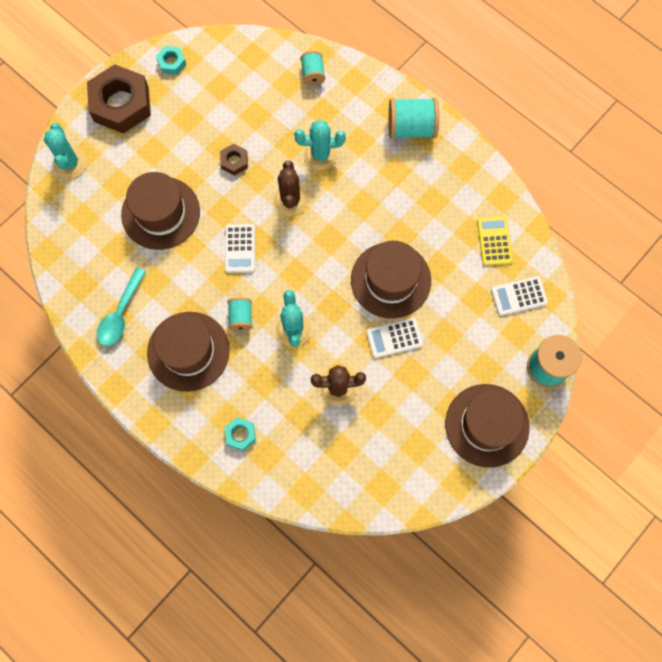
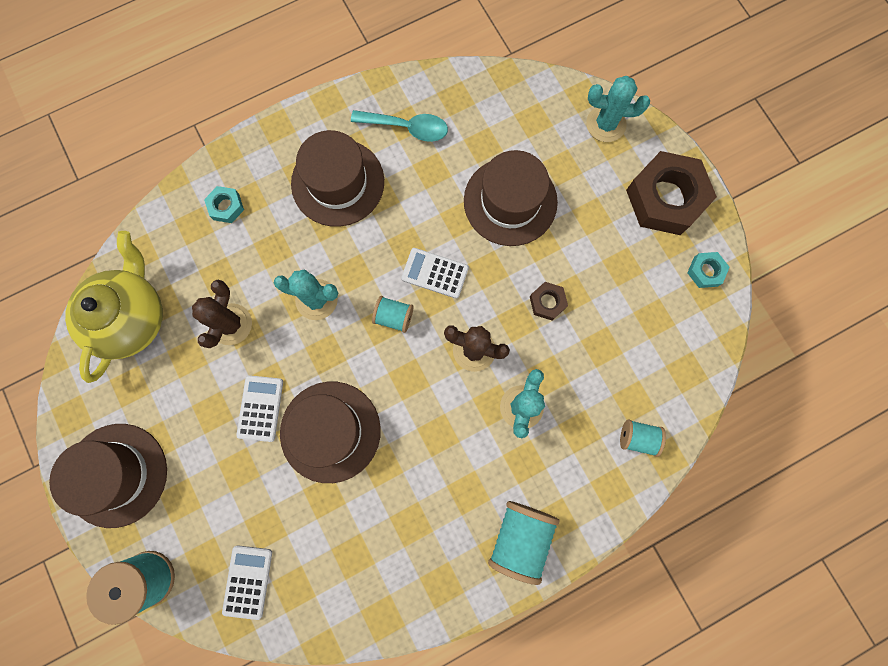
camera: 110 degrees right, 5 degrees up
turquoise spoon [97,267,146,346] -> turquoise spoon turned 150 degrees clockwise [351,110,448,142]
turquoise spool [228,297,253,331] -> turquoise spool moved to [372,296,414,333]
yellow calculator [477,216,513,266] -> none
none -> yellow teapot [65,231,163,383]

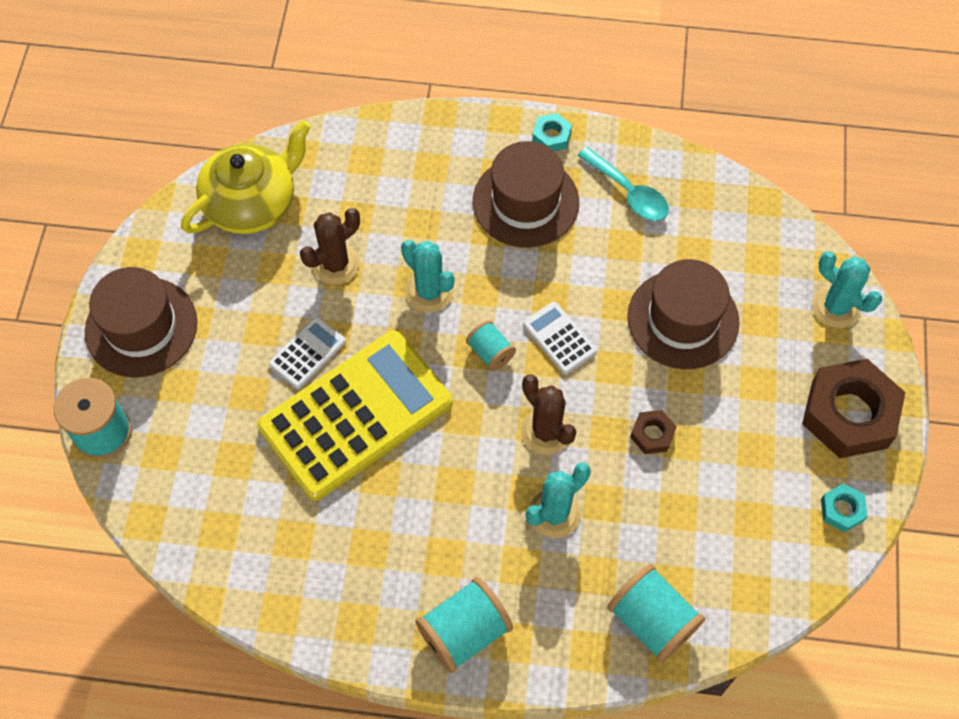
camera: 35 degrees right, 15 degrees down
turquoise nut [204,186,244,223] -> turquoise nut moved to [532,113,572,151]
white calculator [222,545,272,620] -> none
brown hat [280,382,381,483] -> yellow calculator [257,331,452,501]
turquoise spool [620,420,666,457] -> turquoise spool [607,564,705,663], size x1.72

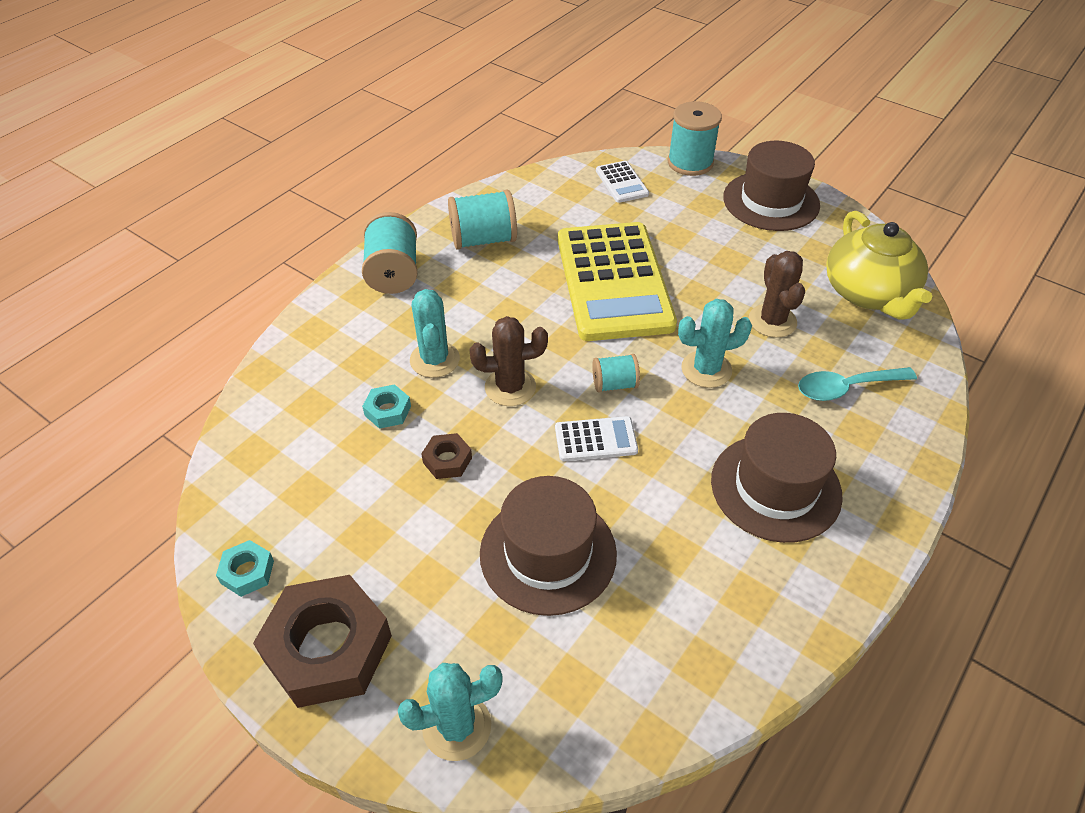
camera: 120 degrees right, 15 degrees down
white calculator [269,317,346,389] -> white calculator moved to [596,161,649,203]
turquoise nut [532,113,572,151] -> turquoise nut moved to [362,384,411,429]
turquoise spoon [578,147,669,221] -> turquoise spoon moved to [798,367,917,401]
turquoise spool [607,564,705,663] -> turquoise spool moved to [448,190,517,250]

